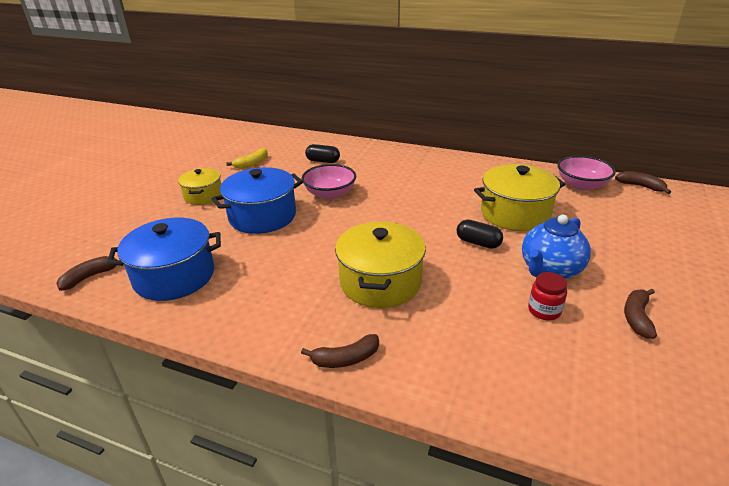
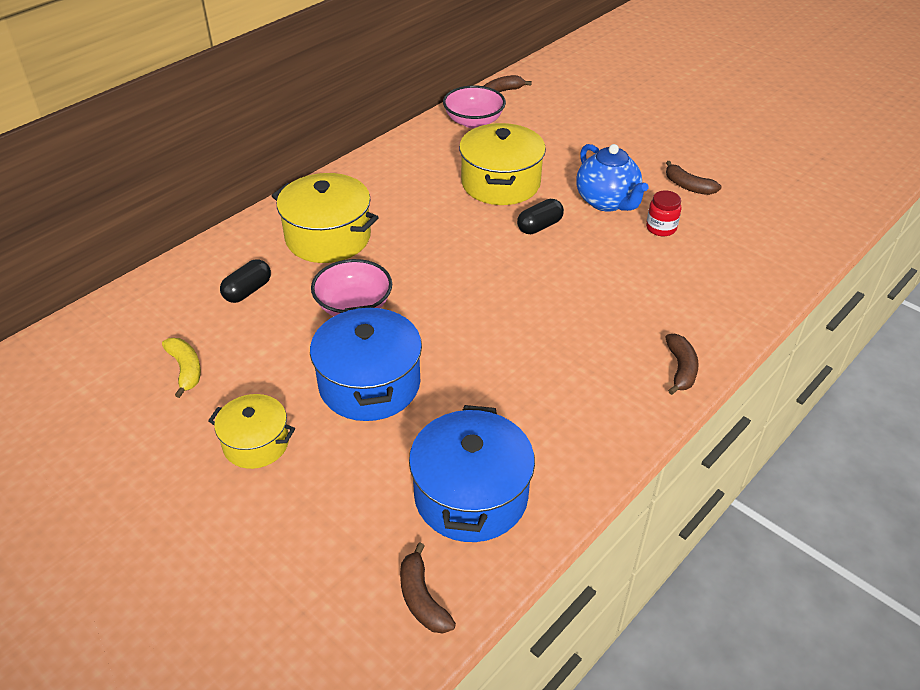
camera: 70 degrees left, 10 degrees up
yellow pot [335,222,426,308] -> yellow pot moved to [272,173,379,263]

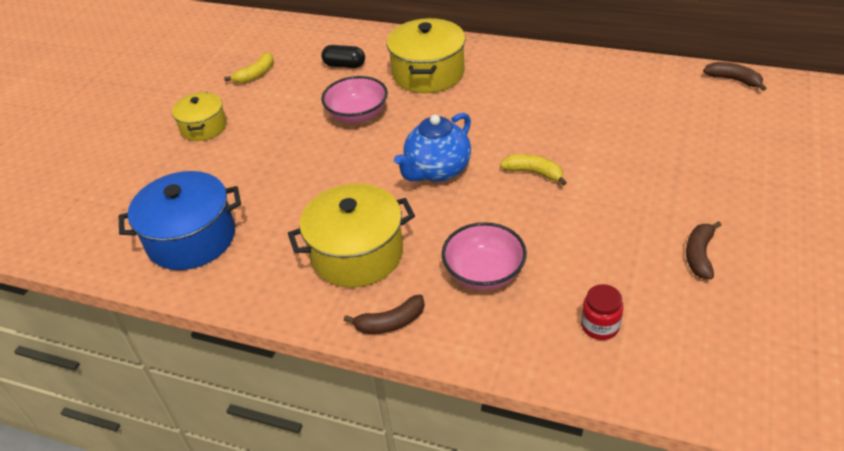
camera: 70 degrees right, 0 degrees up
blue pot [310,305,422,421] -> none
brown banana [400,542,456,634] -> none
pink bowl [443,85,506,128] -> pink bowl moved to [442,222,527,290]
yellow pot [459,123,546,205] -> yellow pot moved to [288,183,415,288]
black capsule [517,199,564,234] -> yellow banana [500,154,567,186]
blue teapot [576,144,649,212] -> blue teapot moved to [394,113,471,182]
red jar [646,190,681,236] -> red jar moved to [581,284,624,340]

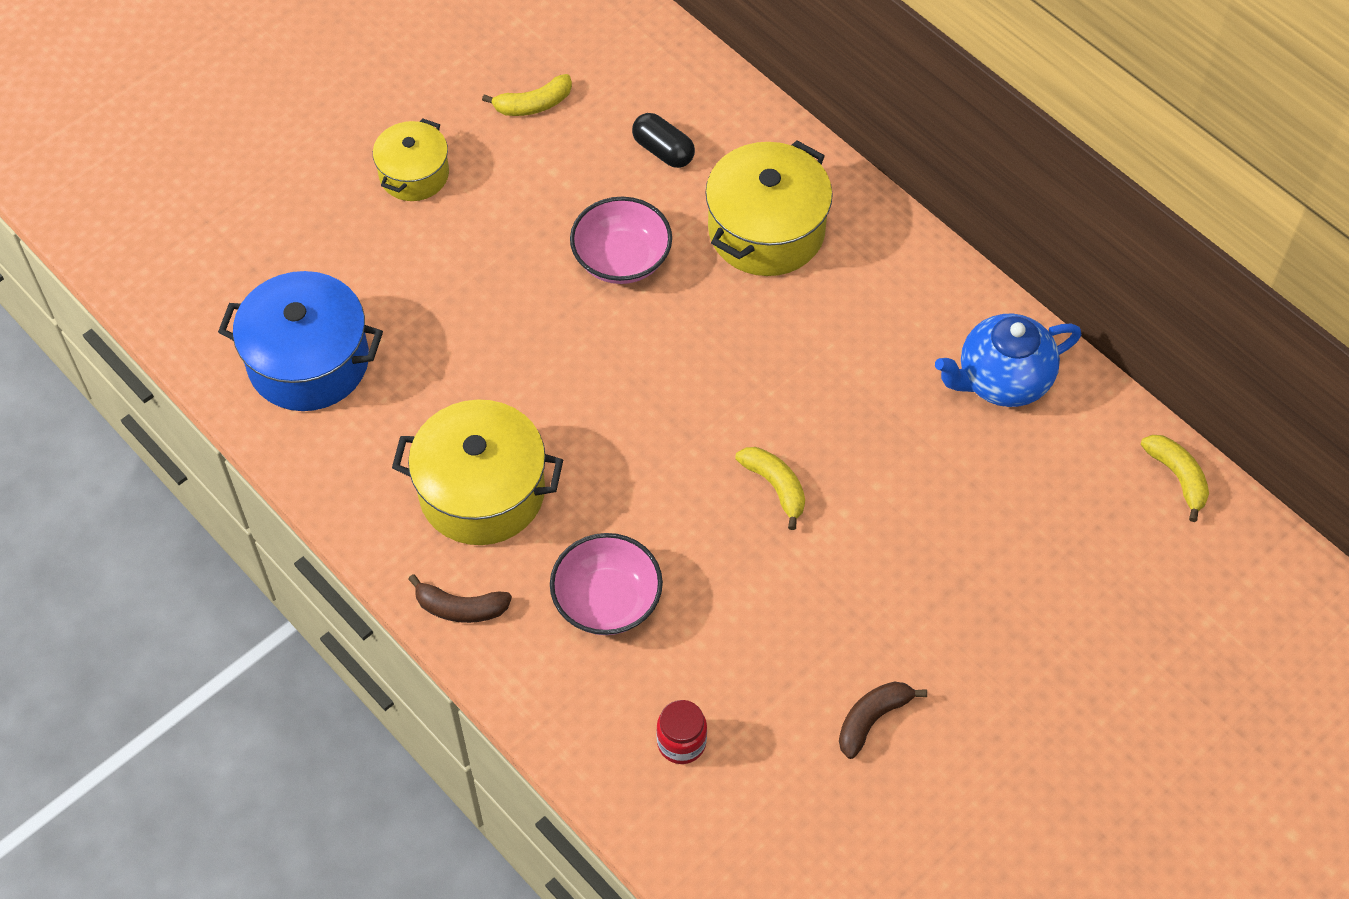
camera: 25 degrees right, 15 degrees up
blue teapot [394,113,471,182] -> blue teapot moved to [935,314,1081,407]
brown banana [703,62,766,91] -> yellow banana [1141,435,1209,522]

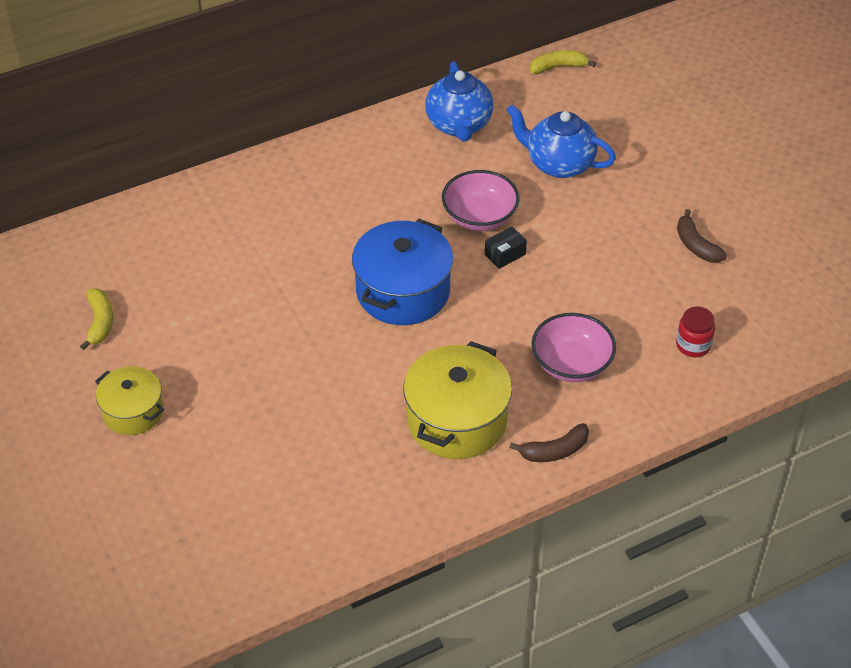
camera: 75 degrees left, 10 degrees down
blue pot [218,271,383,411] -> blue pot moved to [352,219,453,325]
brown banana [408,574,512,623] -> brown banana turned 45 degrees clockwise [509,423,589,462]
pink bowl [570,197,672,284] -> pink bowl moved to [442,170,520,231]
black capsule [632,113,695,168] -> none
yellow pot [705,141,833,276] -> none
yellow banana [735,447,805,530] -> black box [485,226,527,269]
none -> blue teapot [507,105,616,178]

